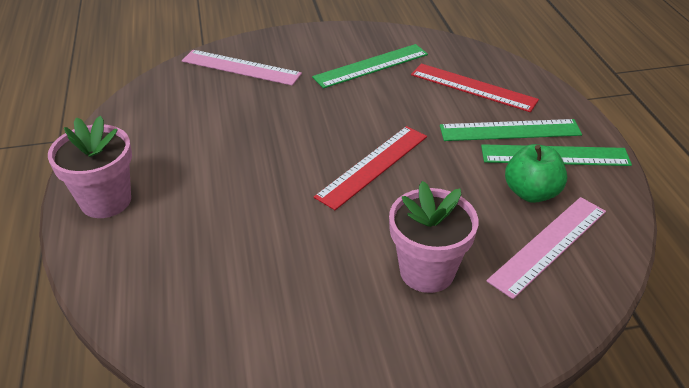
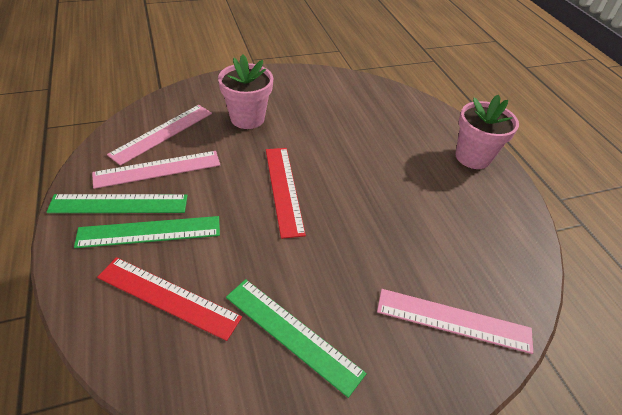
camera: 170 degrees right, 5 degrees up
green ruler [312,44,428,89] -> green ruler turned 75 degrees clockwise [226,279,367,398]
red ruler [314,126,427,210] -> red ruler turned 45 degrees counterclockwise [266,148,306,239]
green apple [505,144,567,203] -> pink ruler [92,151,220,189]

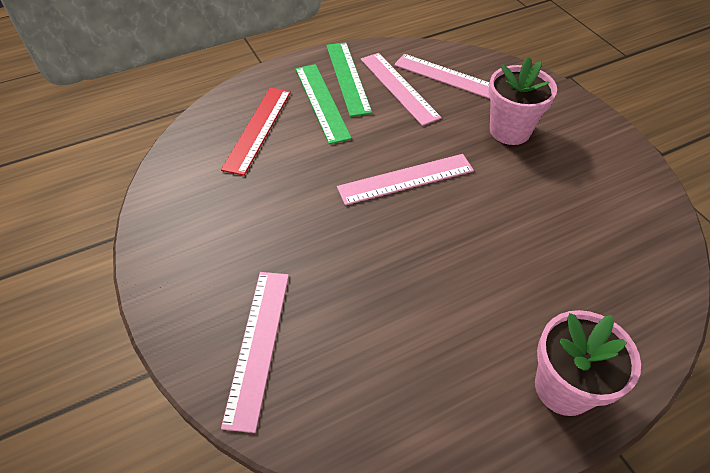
camera: 85 degrees right, 5 degrees up
green ruler [226,279,367,398] -> none
red ruler [266,148,306,239] -> pink ruler [337,154,474,205]

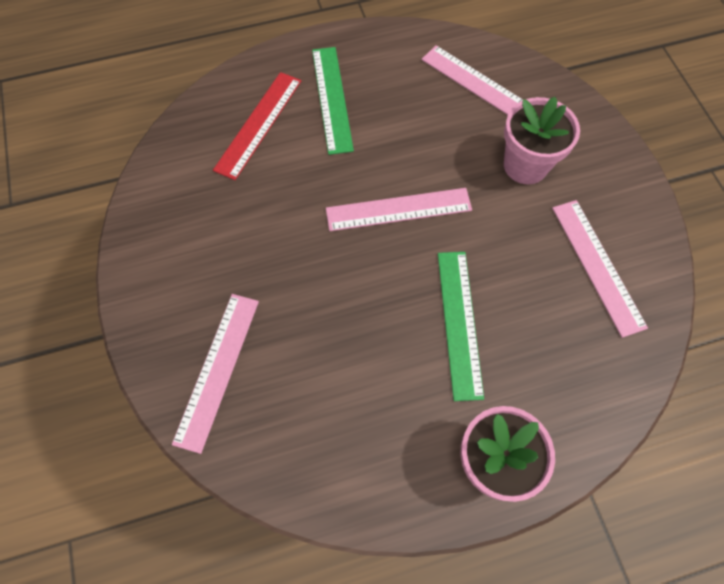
camera: 10 degrees right, 15 degrees up
green ruler [326,42,372,117] -> green ruler moved to [438,252,484,401]
pink ruler [361,53,442,126] -> pink ruler moved to [552,200,648,338]

